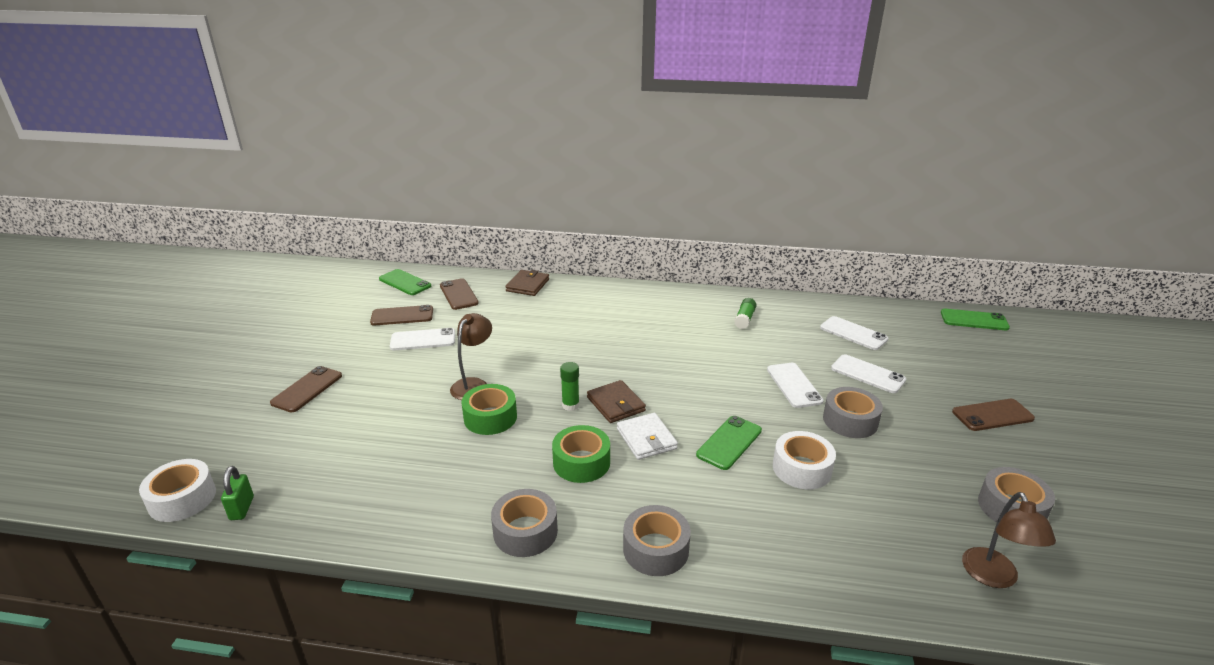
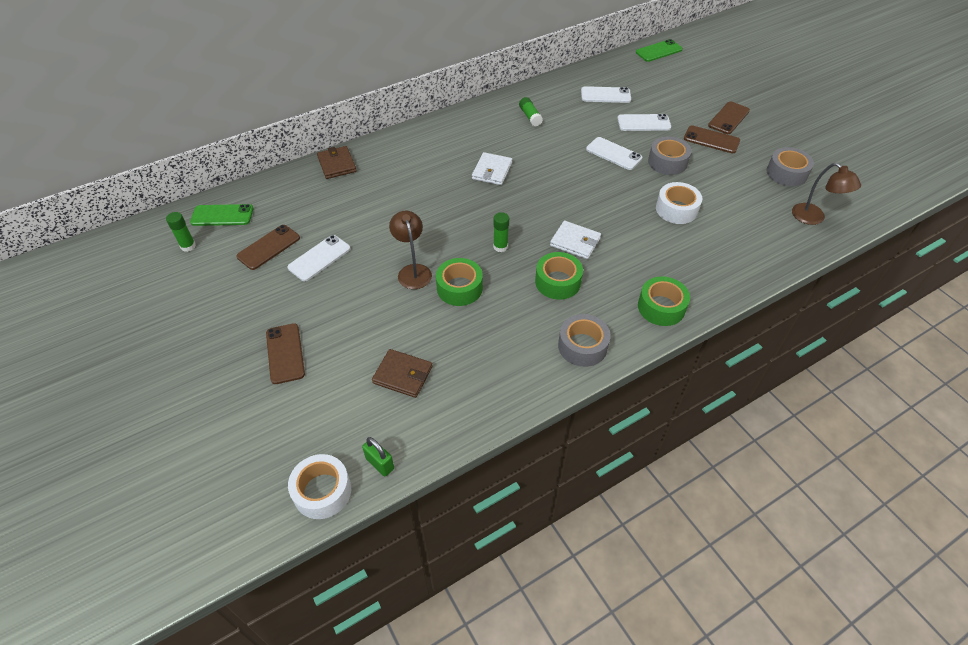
camera: 40 degrees left, 20 degrees up
brown phone [440,278,479,310] -> brown phone moved to [684,126,740,153]
brown wallet [587,380,646,423] -> brown wallet moved to [372,349,432,398]
grey tape [623,505,691,576] -> green tape [638,276,690,326]
green phone [696,416,762,470] -> none
none -> green glue stick [166,212,196,252]
none -> white wallet [472,152,512,185]

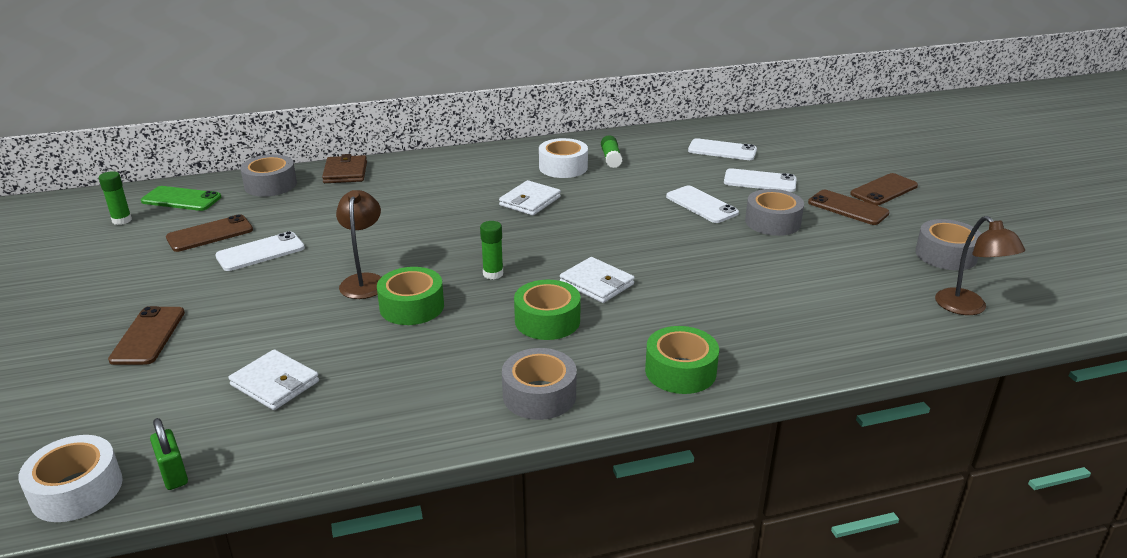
camera: 15 degrees right, 20 degrees down
brown wallet [372,349,432,398] -> white wallet [229,349,319,410]
green phone [636,39,683,62] -> none
white tape [656,182,702,224] -> white tape moved to [539,138,588,178]
none -> grey tape [240,155,297,197]

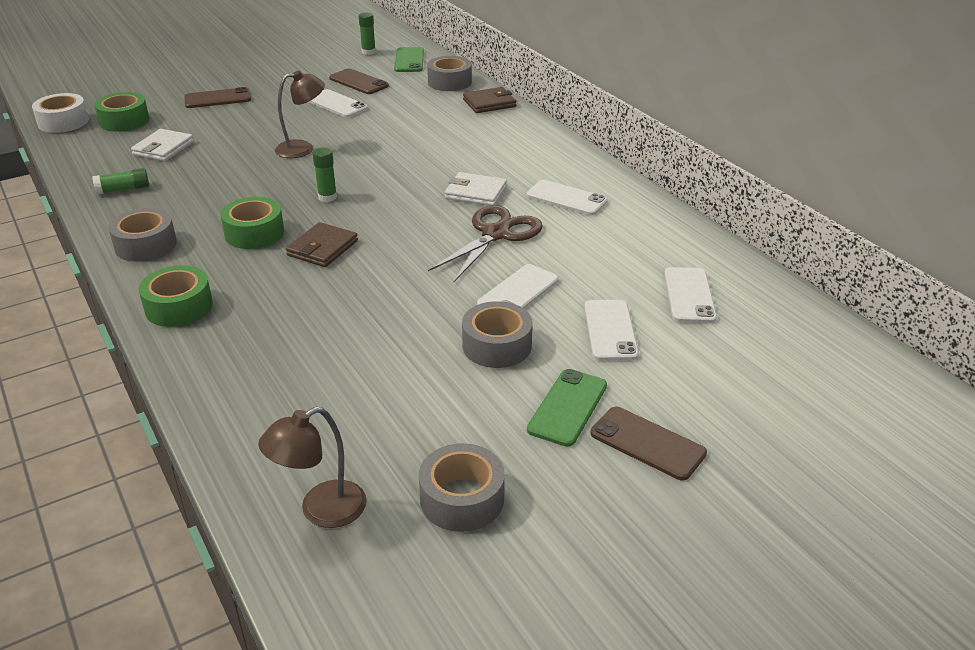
camera: 75 degrees right, 5 degrees up
green padlock [150,418,188,490] -> none
green tape [377,267,444,325] -> green tape moved to [94,92,149,132]
white tape [539,138,588,178] -> white phone [526,180,608,215]
white wallet [560,257,635,303] -> brown wallet [286,222,358,267]
green glue stick [601,135,622,168] -> green glue stick moved to [92,168,149,194]
brown phone [808,190,890,225] -> green phone [527,369,607,447]
none -> brown scissors [428,205,543,282]

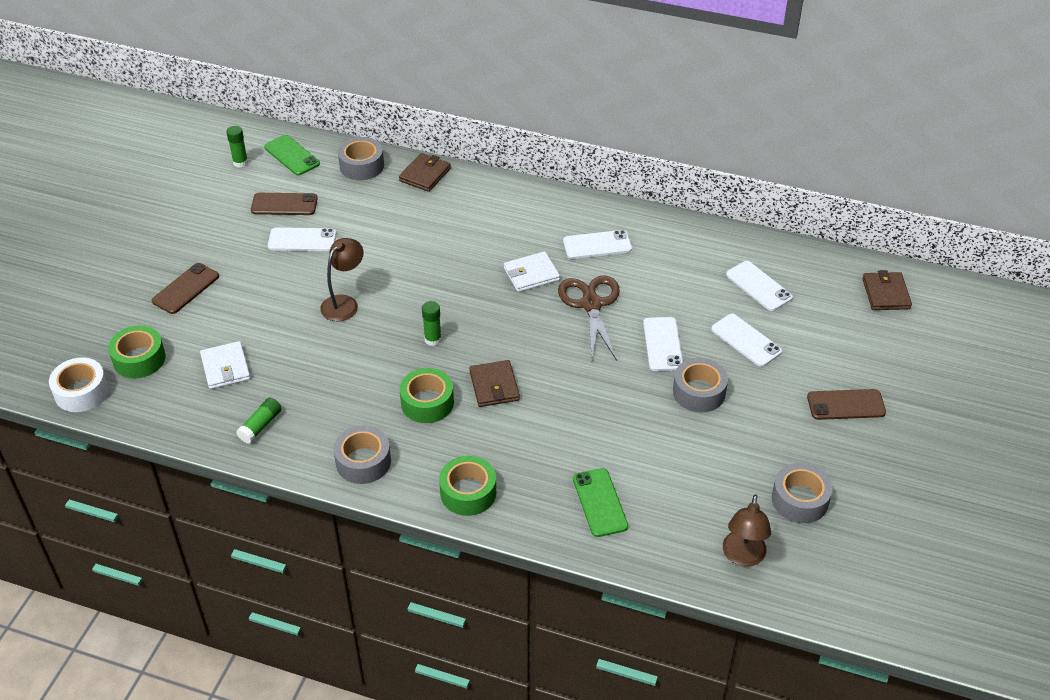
camera: 40 degrees left, 10 degrees up
green phone [527,369,607,447] -> green phone moved to [573,468,628,537]
none -> brown wallet [862,270,912,310]

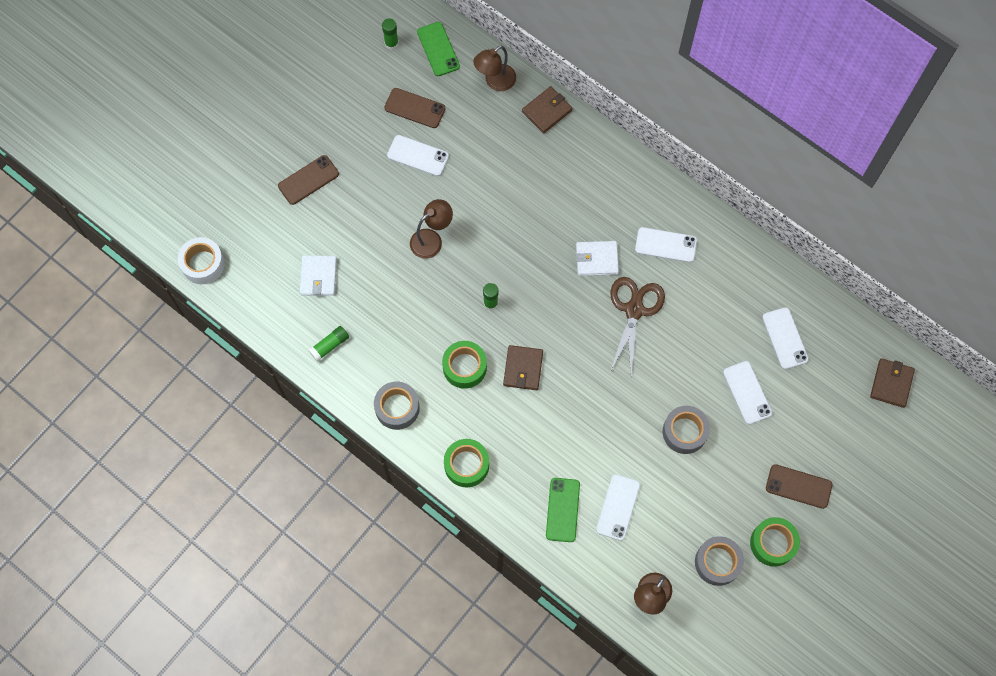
camera: 20 degrees right, 25 degrees up
green tape [108,325,166,379] -> green tape moved to [750,517,800,567]
grey tape [338,137,384,180] -> brown lamp [473,46,516,91]
white phone [643,317,683,371] -> white phone moved to [596,474,640,541]

